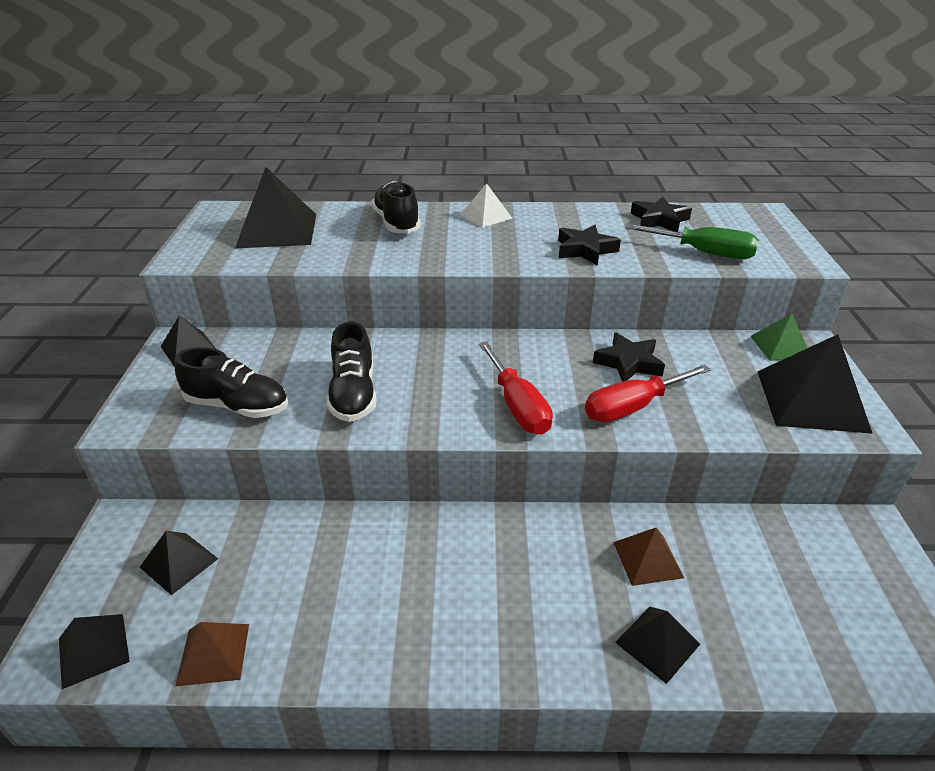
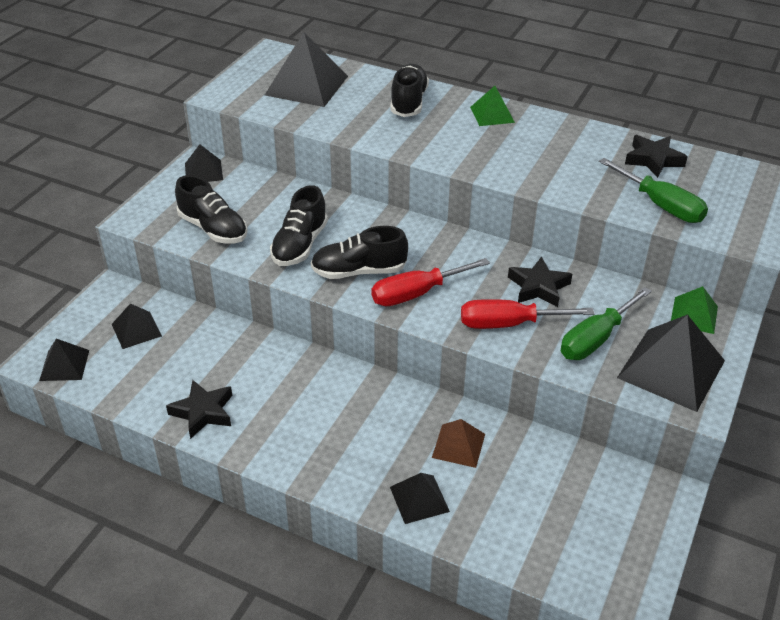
camera: 25 degrees right, 5 degrees up
brown pyramid [176,622,249,686] -> none
white pyramid [460,183,512,228] -> green pyramid [470,86,515,126]
red screwdriver [479,341,553,435] -> red screwdriver turned 60 degrees clockwise [371,258,490,306]
black star [558,225,621,266] -> black star moved to [166,380,232,439]
none -> black shoe [311,226,408,279]
none -> green screwdriver [561,287,652,360]

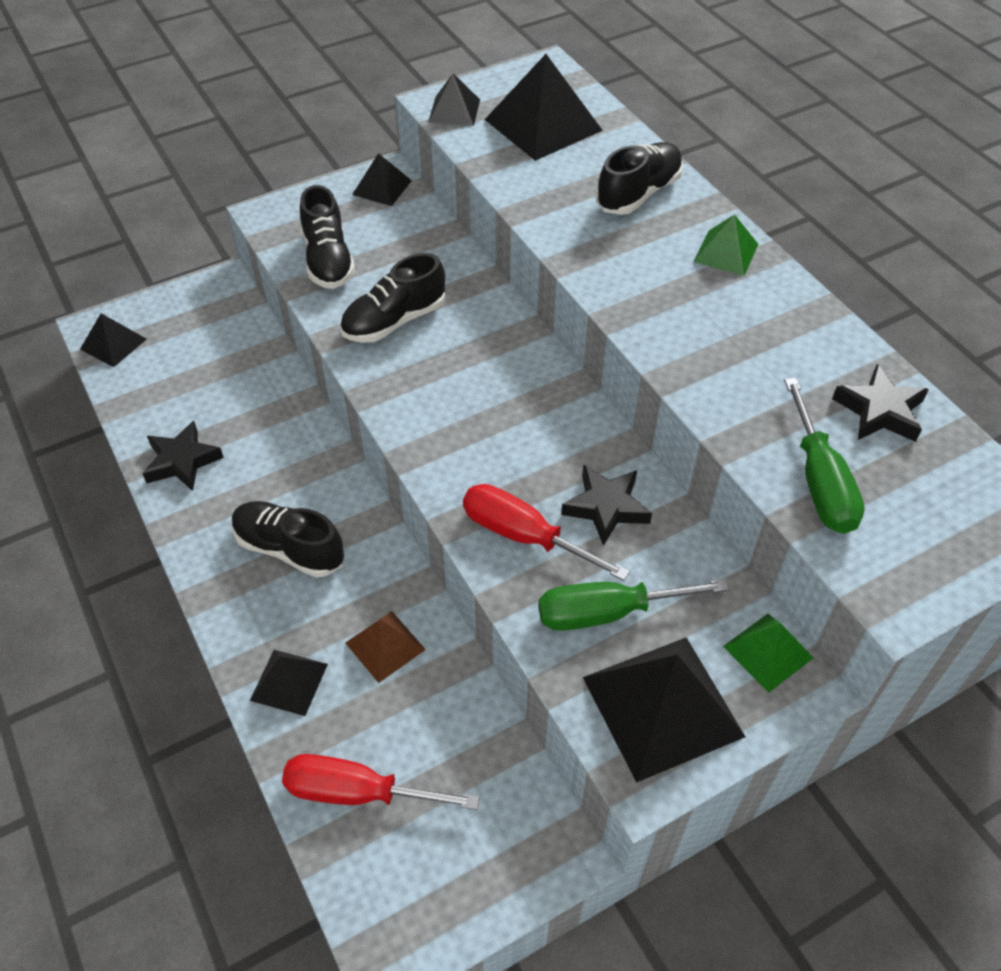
camera: 35 degrees right, 10 degrees up
black pyramid [112,303,162,349] -> black pyramid moved to [428,73,480,126]
black shoe [311,226,408,279] -> black shoe moved to [232,501,344,578]
red screwdriver [371,258,490,306] -> red screwdriver moved to [282,754,480,810]

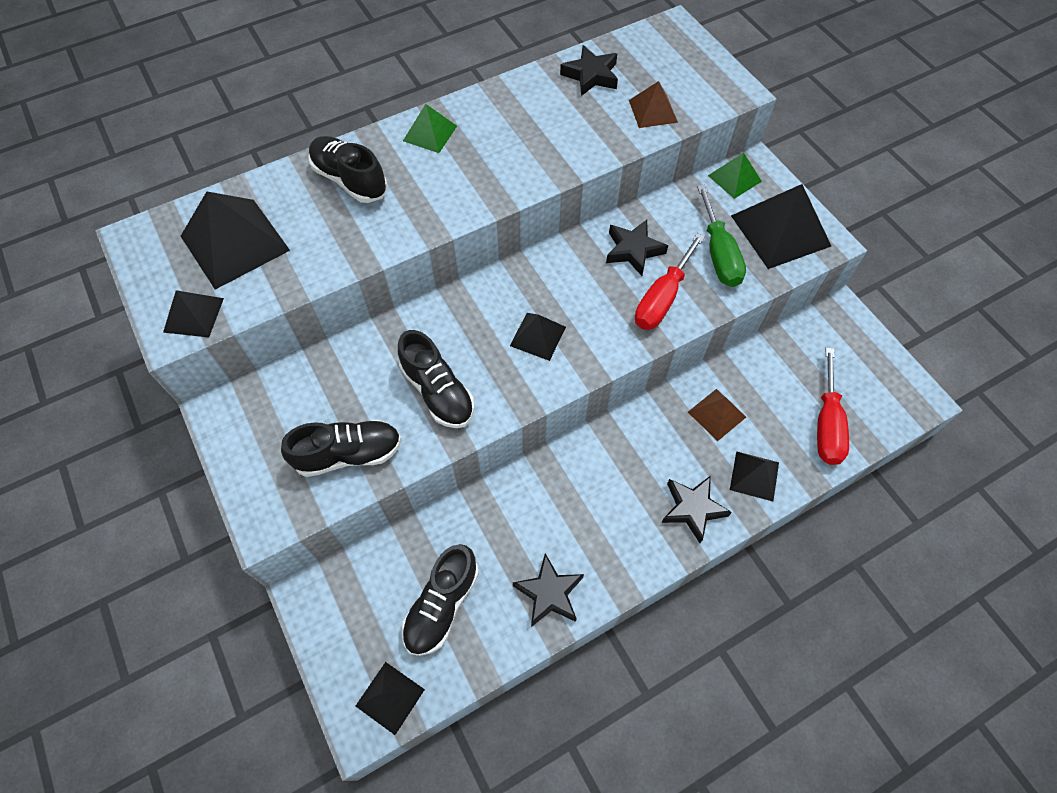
camera: 90 degrees left, 10 degrees up
black shoe [232,501,344,578] -> black shoe moved to [402,544,479,656]
black pyramid [352,153,412,206] -> black pyramid moved to [510,313,566,361]
green screwdriver [784,378,865,534] -> brown pyramid [629,81,678,128]
none -> black star [661,475,732,543]

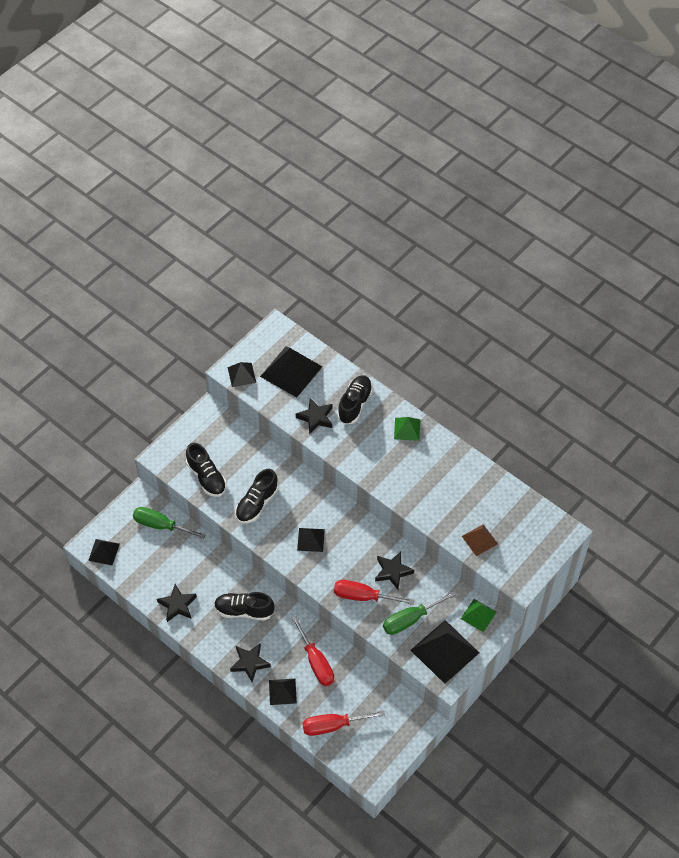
camera: 70 degrees right, 5 degrees down
black shoe [402,544,479,656] -> black shoe moved to [214,592,275,621]
black star [560,45,618,96] -> black star moved to [296,398,332,434]
brown pyramid [688,389,746,441] -> red screwdriver [291,616,334,686]
none -> green screwdriver [133,507,206,539]

